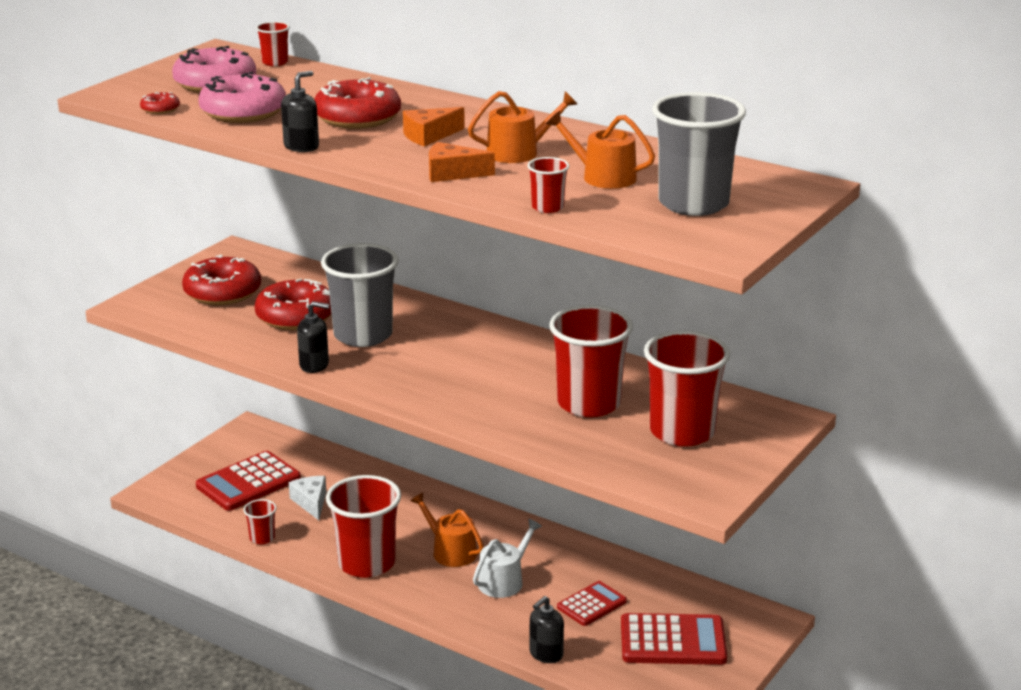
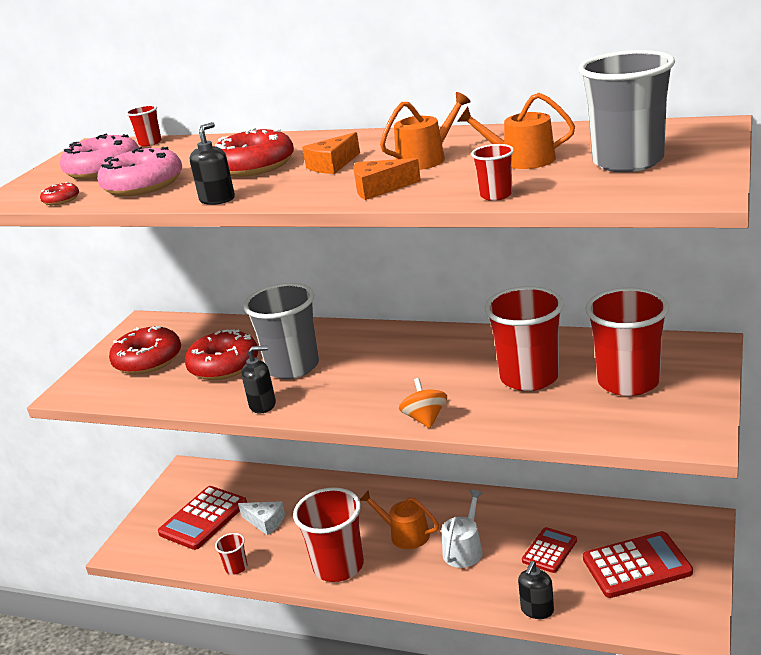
camera: 10 degrees left, 0 degrees up
white cheese [289,476,326,520] -> white cheese turned 150 degrees clockwise [238,501,285,536]
none -> orange spinning top [399,378,447,428]

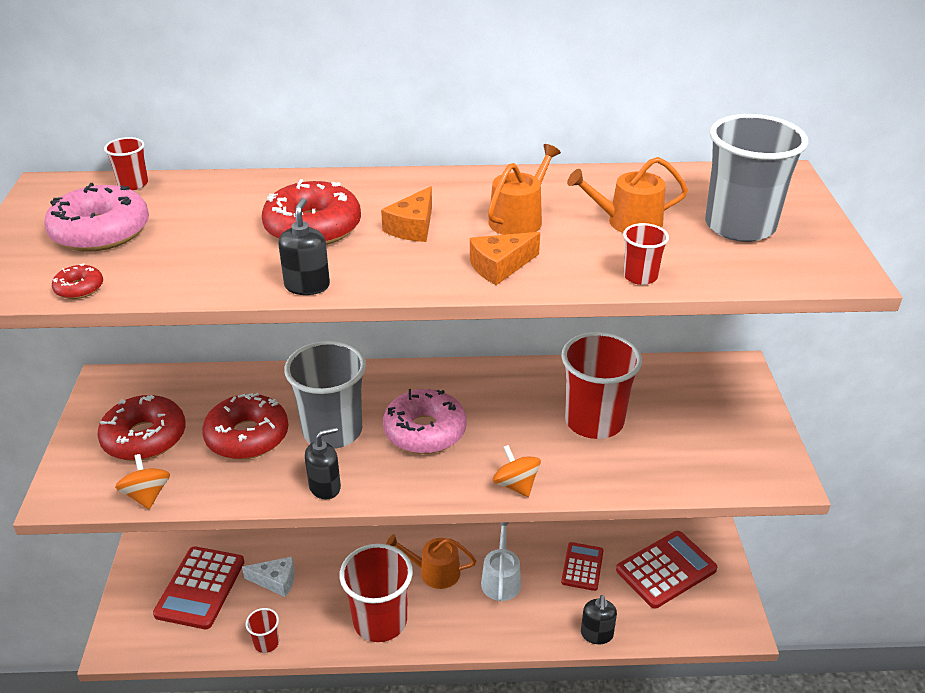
camera: 25 degrees left, 10 degrees up
pink donut [97,147,182,196] -> pink donut moved to [383,389,467,454]
red cup [585,287,669,396] -> none
none -> orange spinning top [115,454,170,509]

